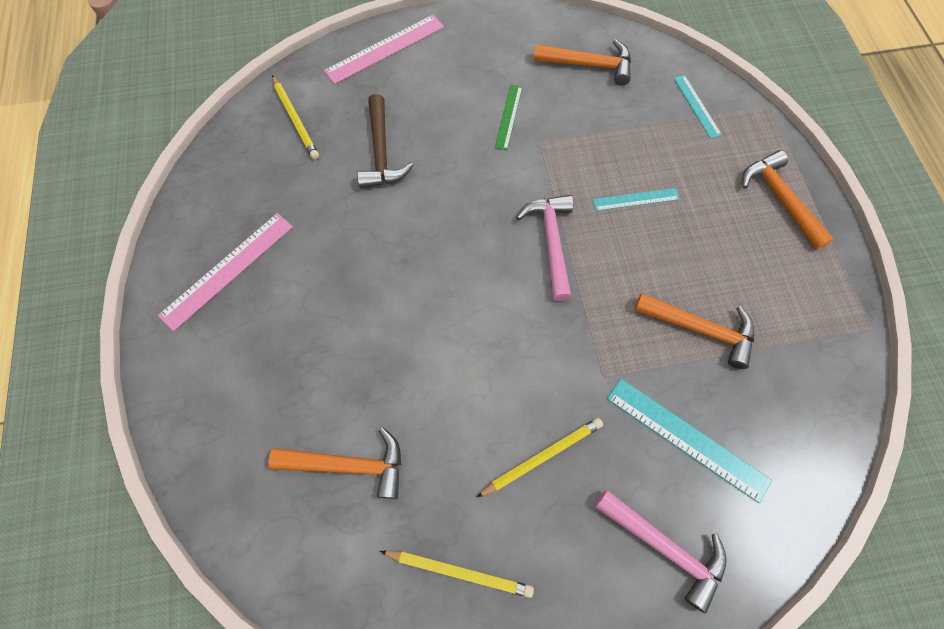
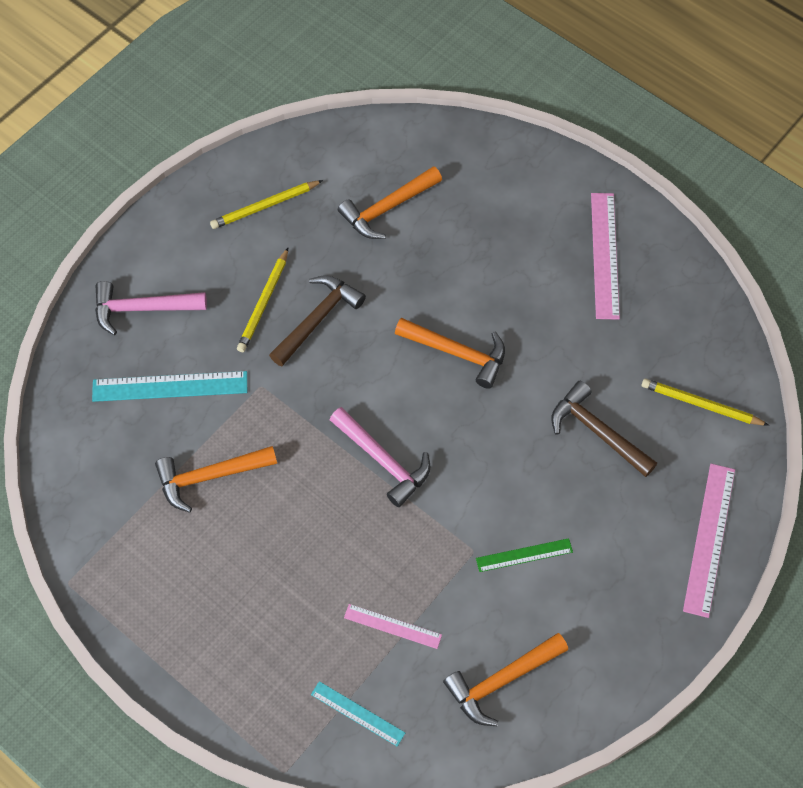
camera: 140 degrees right, 5 degrees down
green ruler [495,85,522,150] -> green ruler turned 75 degrees counterclockwise [476,538,573,572]
turquoise ruler [593,188,680,211] -> none
orange hammer [742,150,834,250] -> orange hammer moved to [395,318,505,389]
none -> brown hammer [269,275,366,366]
none -> pink ruler [344,604,442,649]

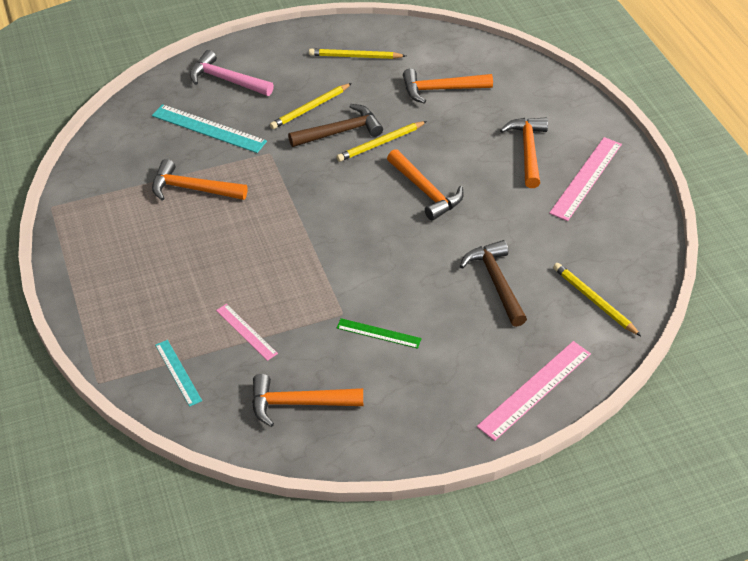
camera: 30 degrees right, 15 degrees down
pink hammer [330,407,430,507] -> none
none -> yellow pencil [336,121,427,162]
none -> orange hammer [500,117,548,188]

